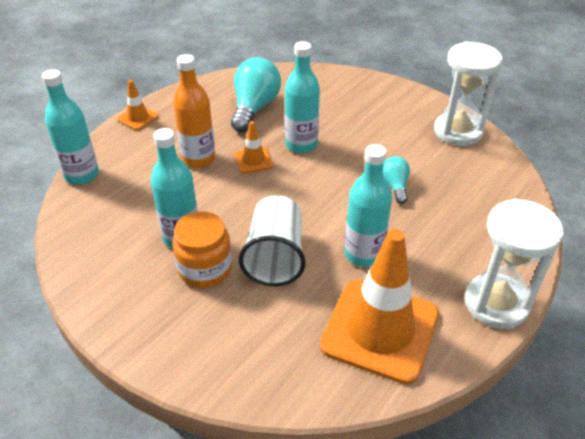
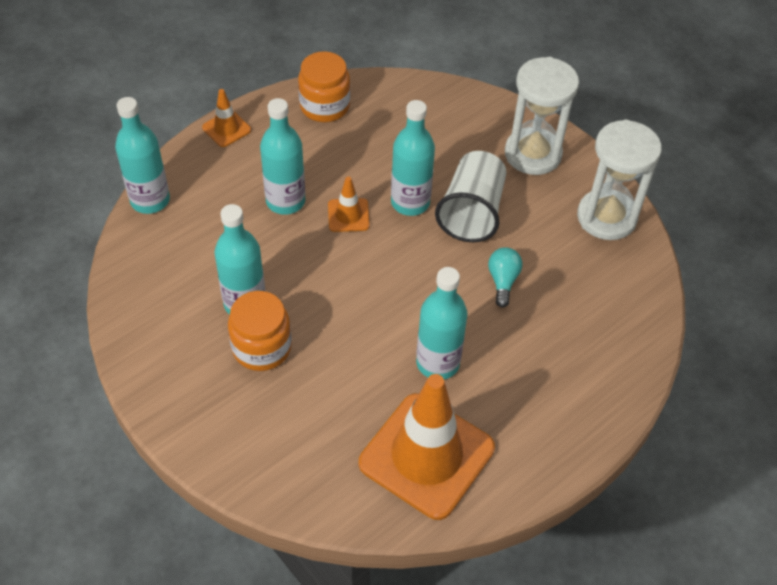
camera: 10 degrees right, 10 degrees up
orange bottle [173,54,215,168] -> turquoise bottle [260,98,305,215]
turquoise light bulb [231,57,281,132] -> none
white cup [239,195,306,286] -> white cup moved to [435,151,506,242]
white hourglass [464,199,563,329] -> white hourglass moved to [505,57,579,175]
none -> orange jar [298,51,350,122]

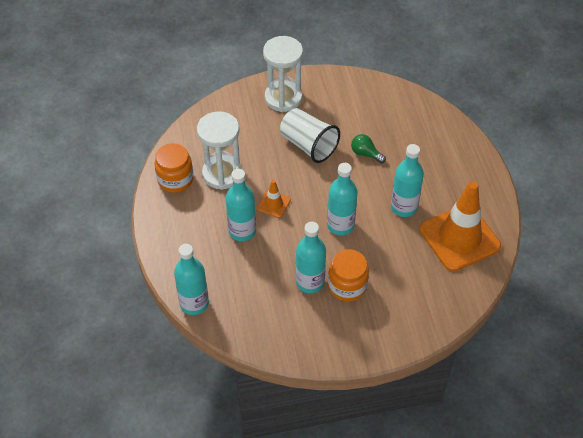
camera: 60 degrees left, 0 degrees up
orange traffic cone [202,89,251,147] -> none
turquoise bottle [391,100,435,216] -> turquoise bottle moved to [327,163,358,235]
turquoise light bulb [488,247,522,308] -> green light bulb [351,134,386,163]
white hourglass [577,120,662,240] -> white hourglass moved to [197,111,242,190]

